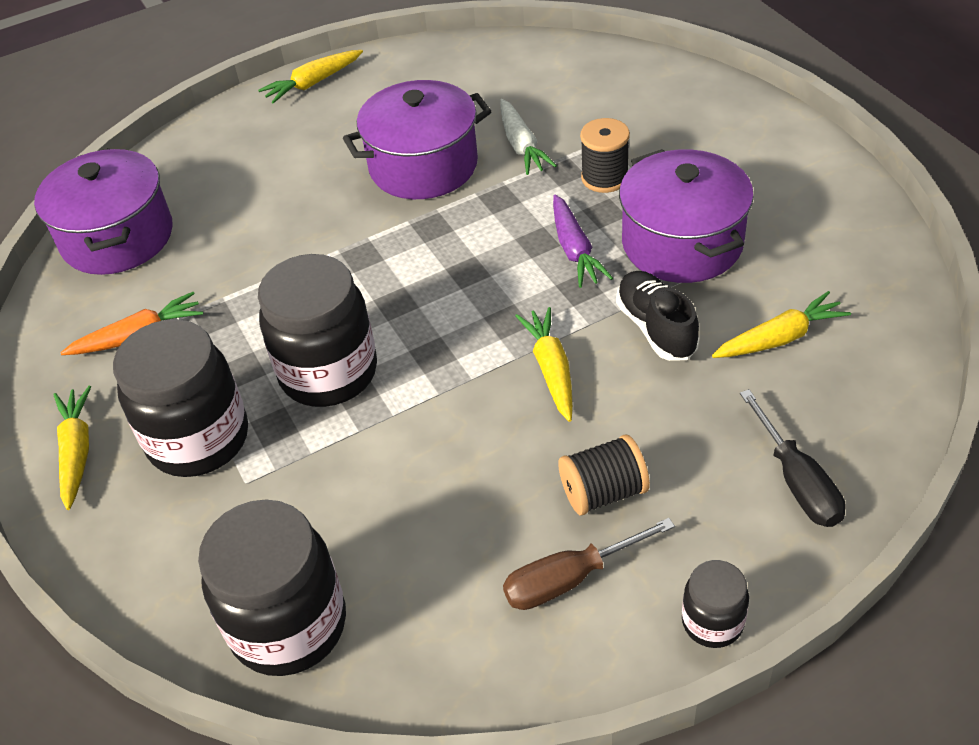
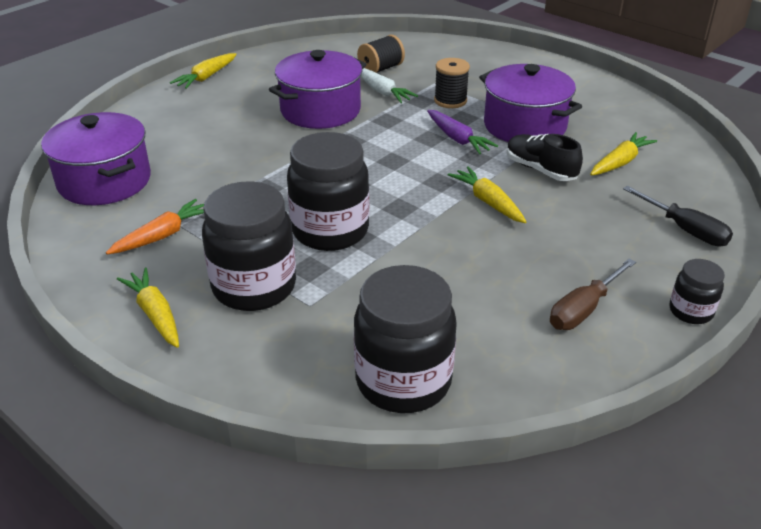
camera: 25 degrees left, 10 degrees down
black spool [558,434,650,516] -> black spool moved to [357,35,405,73]

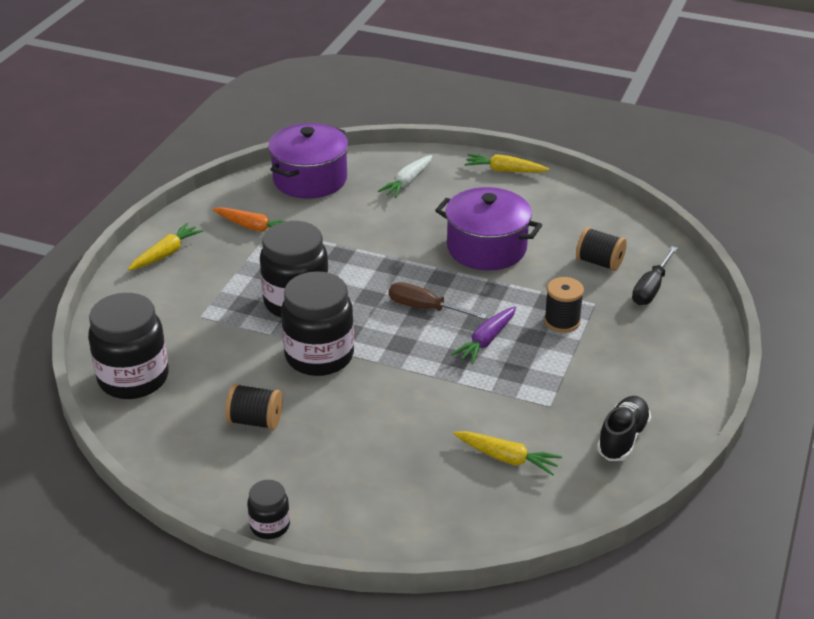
camera: 70 degrees right, 0 degrees up
black jar [202,181,296,311] -> black jar moved to [281,271,354,376]
white carrot [361,68,418,103] -> white carrot moved to [378,155,432,198]
yellow carrot [448,166,527,223] -> none
purple pot [479,64,582,142] -> none
black shoe [507,134,583,181] -> black shoe moved to [597,396,651,461]
brown screwdriver [550,258,636,330] -> brown screwdriver moved to [389,282,487,319]
black screwdriver [623,186,733,246] -> black screwdriver moved to [632,246,678,305]
none -> black spool [225,384,283,430]

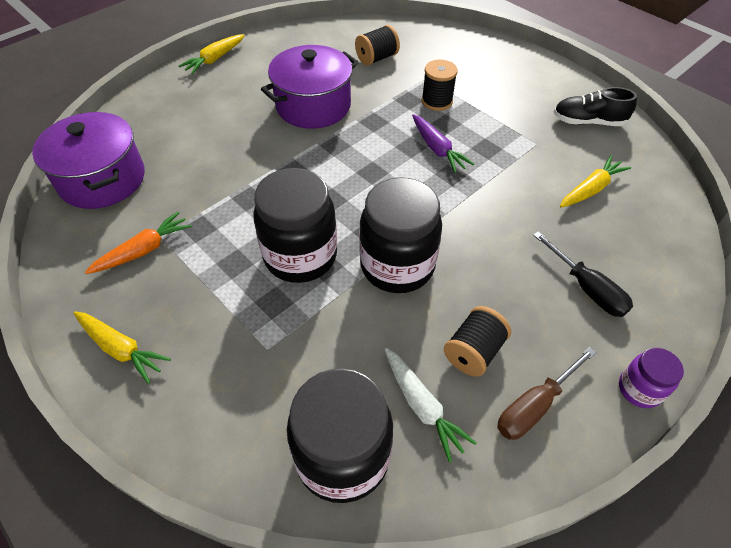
camera: 65 degrees left, 15 degrees up
yellow carrot [128,223,203,270] -> yellow carrot turned 150 degrees clockwise [73,311,171,384]
black jar [247,480,290,539] -> purple jar [619,348,684,408]
white carrot [378,155,432,198] -> white carrot moved to [385,348,476,462]
brown screwdriver [389,282,487,319] -> brown screwdriver moved to [497,347,597,440]
black shoe [597,396,651,461] -> black shoe turned 45 degrees counterclockwise [554,87,637,126]
black screwdriver [632,246,678,305] -> black screwdriver moved to [533,231,633,317]

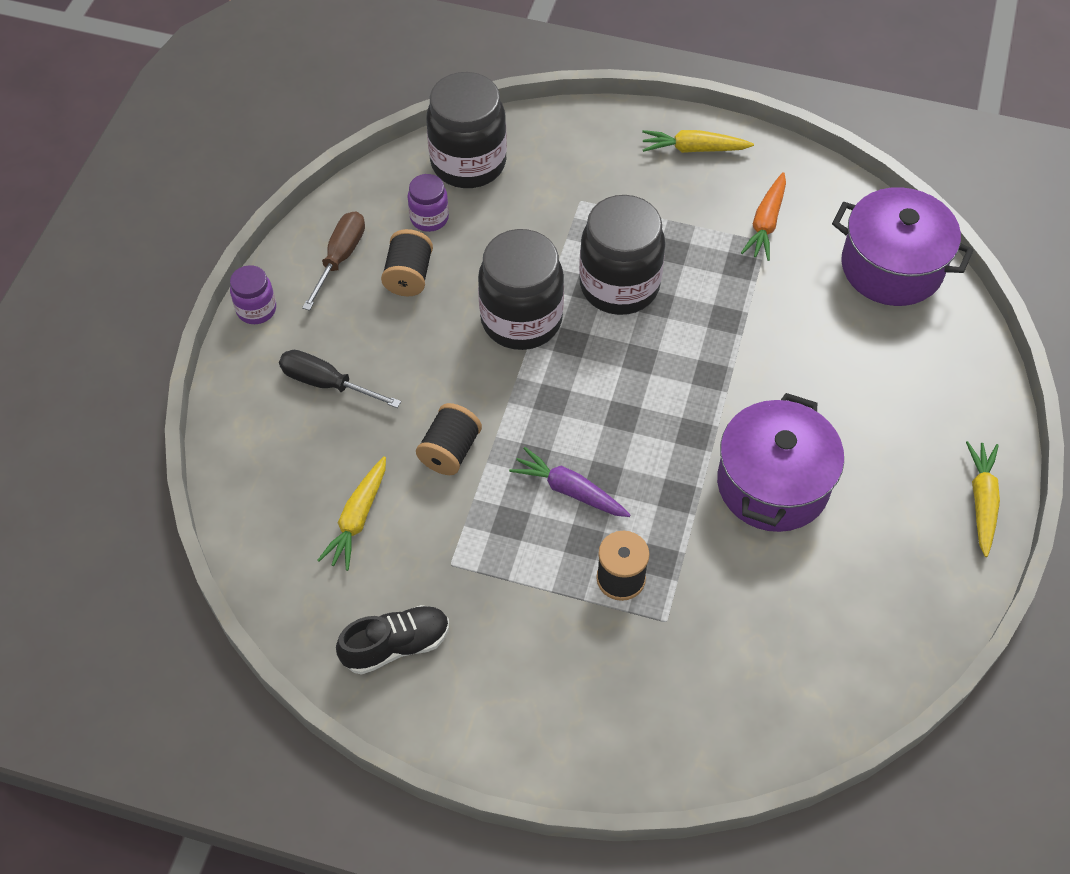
camera: 150 degrees right, 5 degrees up
black spool [355,25,400,66] -> black spool moved to [416,403,482,475]
white carrot [385,348,476,462] -> purple jar [407,174,449,232]

